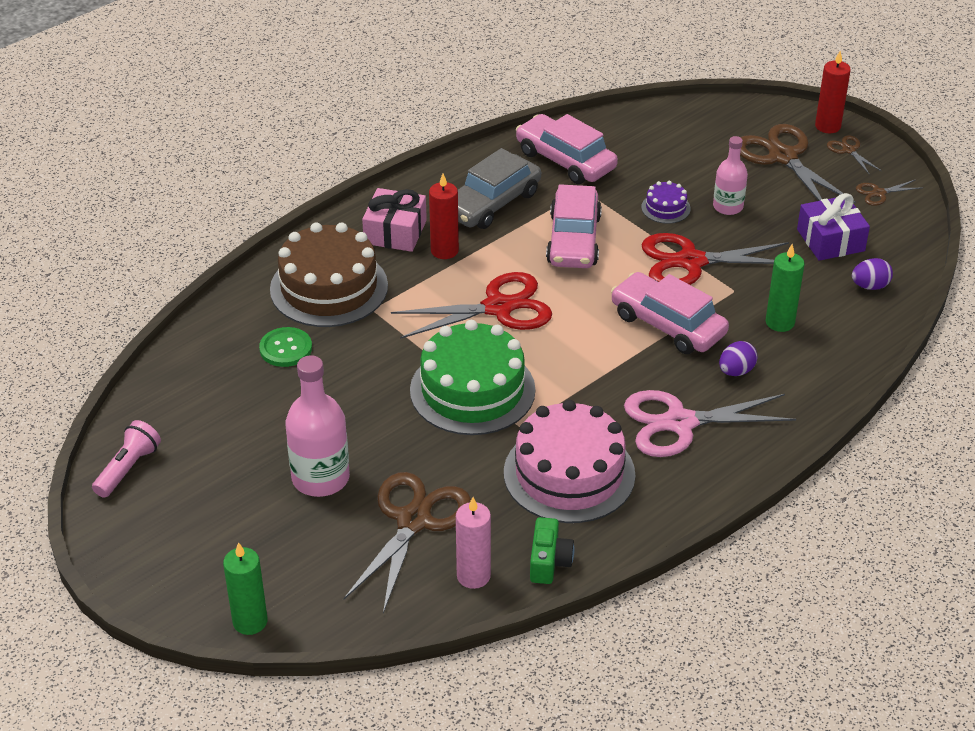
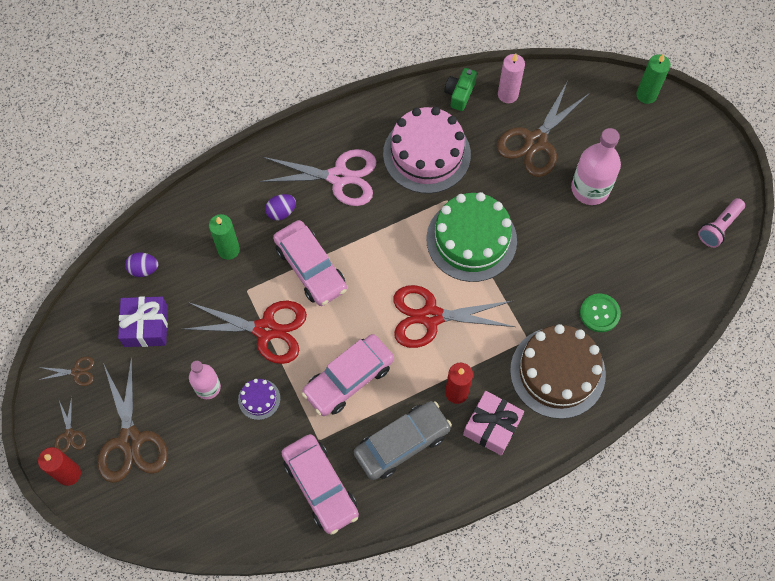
camera: 165 degrees left, 25 degrees up
pink car [546,184,602,268] -> pink car turned 150 degrees counterclockwise [302,334,394,416]

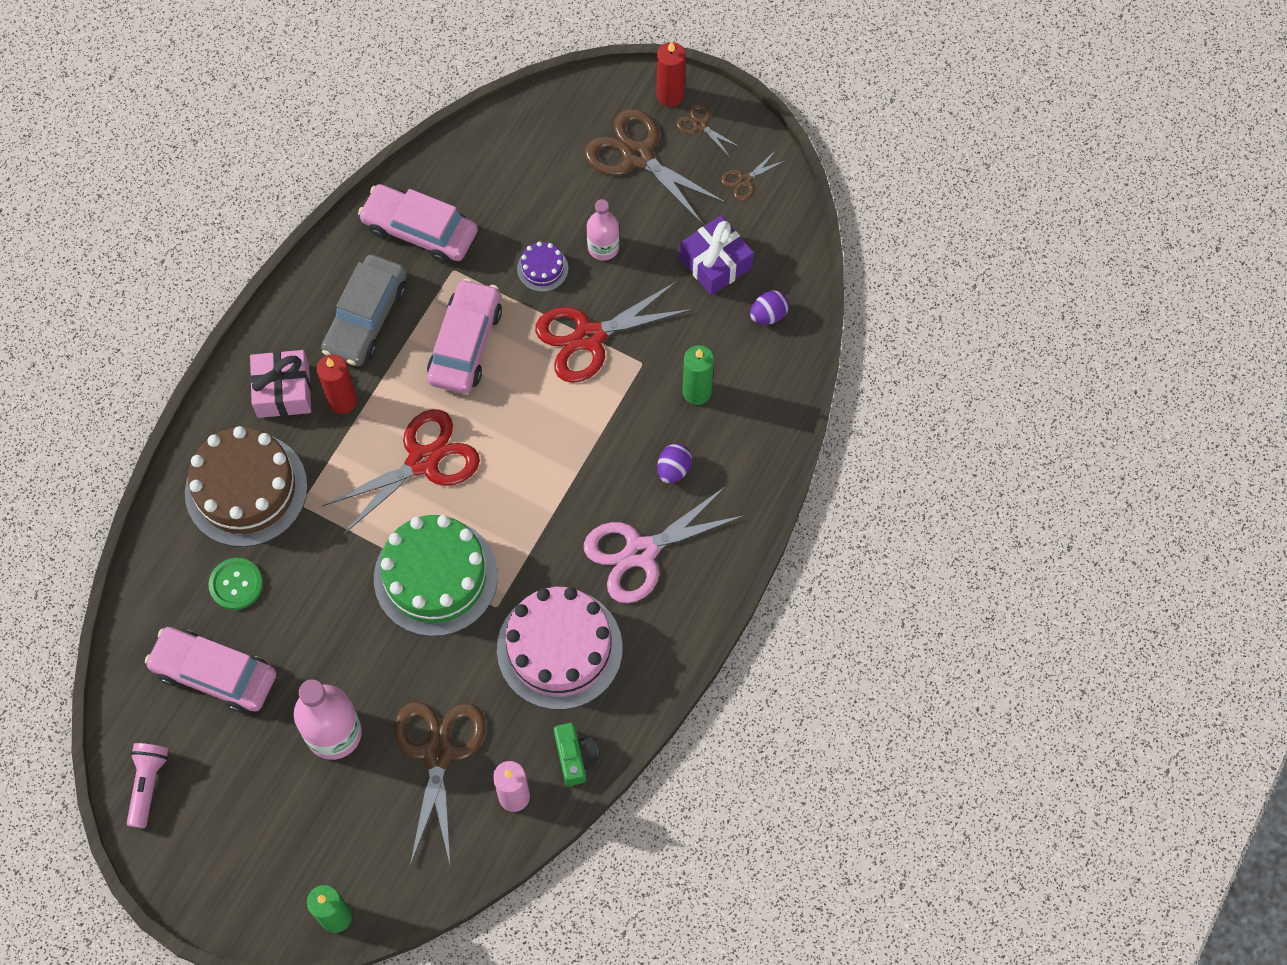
camera: 145 degrees right, 0 degrees up
pink car [273,220,347,306] -> pink car moved to [145,627,276,713]

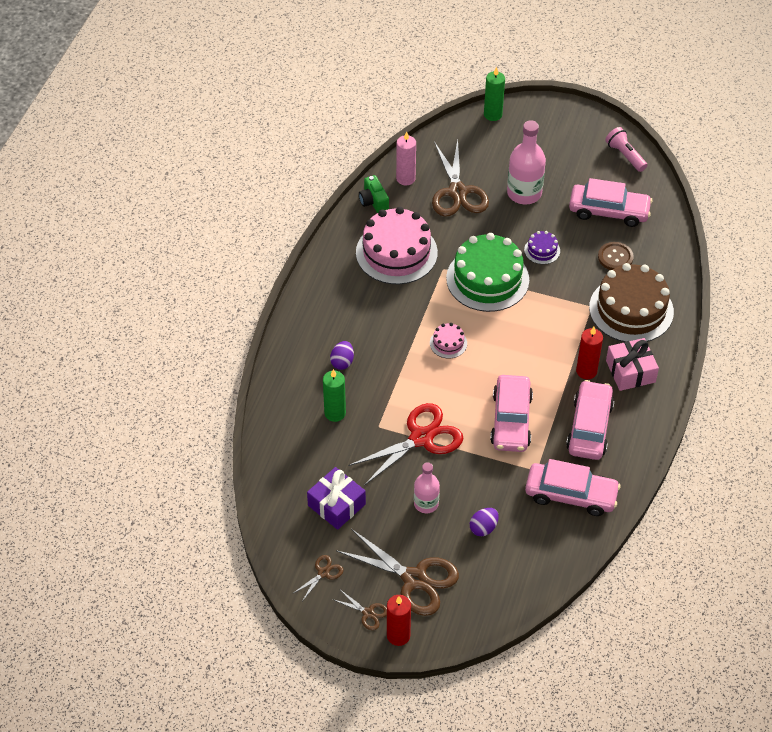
camera: 170 degrees right, 15 degrees down
pink flashlight [127,743,168,828] -> pink flashlight turned 150 degrees clockwise [605,127,647,172]
green button [208,558,263,610] -> brown button [598,242,633,270]
grey car [321,254,407,366] -> pink car [566,380,614,460]
red scissors [322,409,480,535] -> none
purple cake [517,241,568,292] -> purple cake moved to [524,231,560,264]
pink scissors [584,486,746,603] -> none
purple egg [750,291,789,325] -> purple egg moved to [470,508,499,536]
none -> pink cake [430,323,467,359]

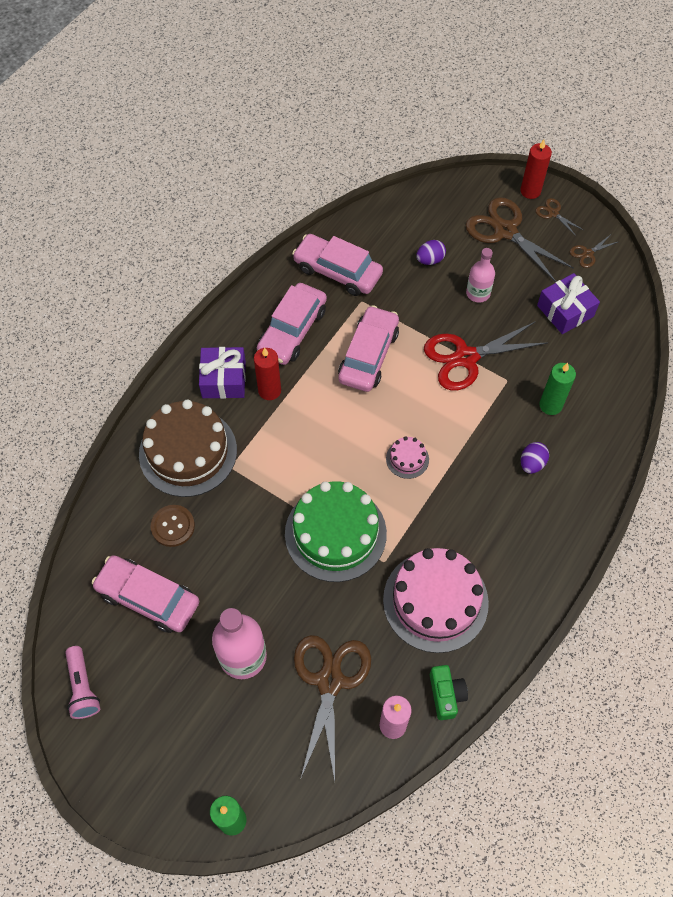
camera: 165 degrees left, 10 degrees up
purple cake [524,231,560,264] -> none
pink gift [606,338,659,391] -> purple gift [199,347,246,399]

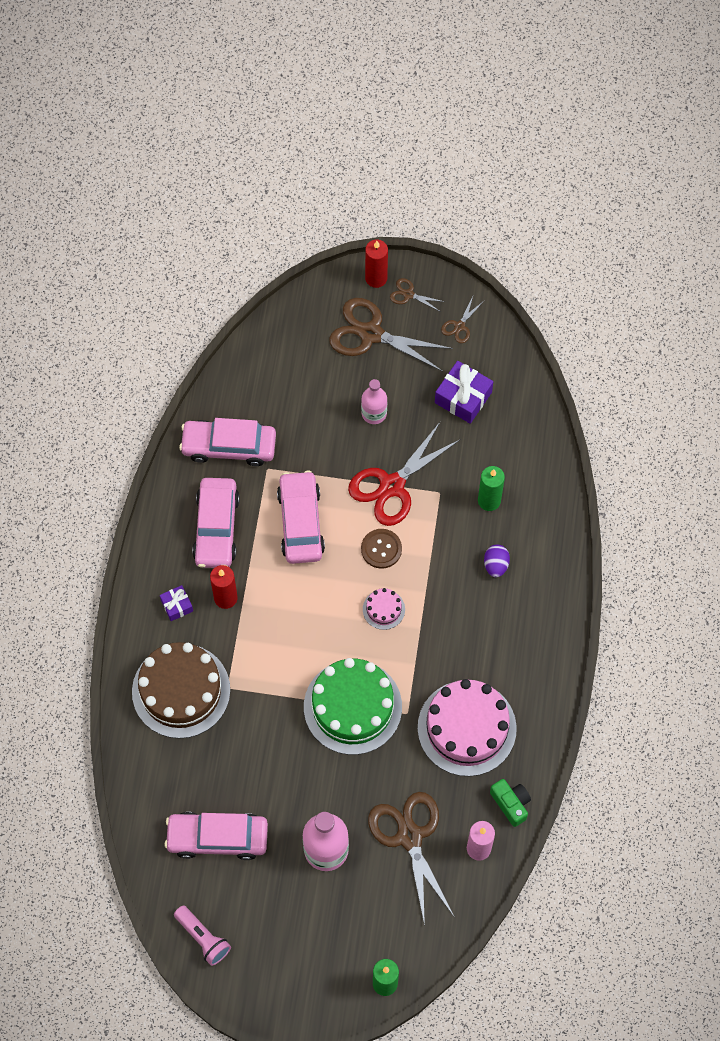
camera: 25 degrees left, 5 degrees up
brown button [151,505,195,547] -> brown button moved to [361,529,402,569]
purple gift [199,347,246,399] -> purple gift [160,585,193,621], size x0.57
purple egg [416,240,446,265] -> none

